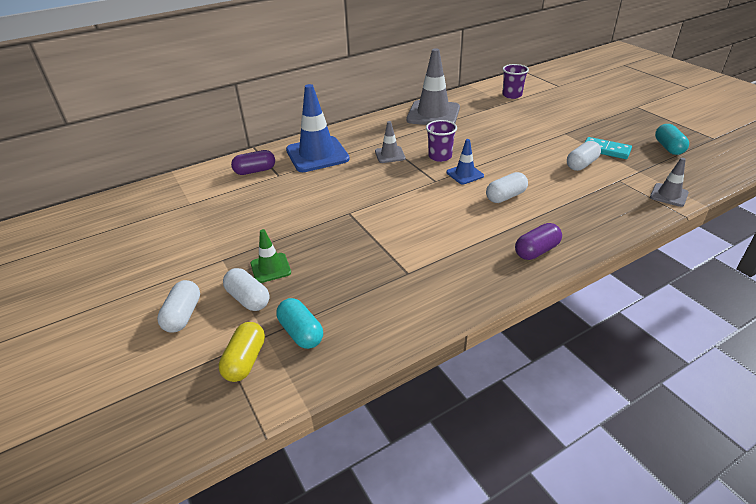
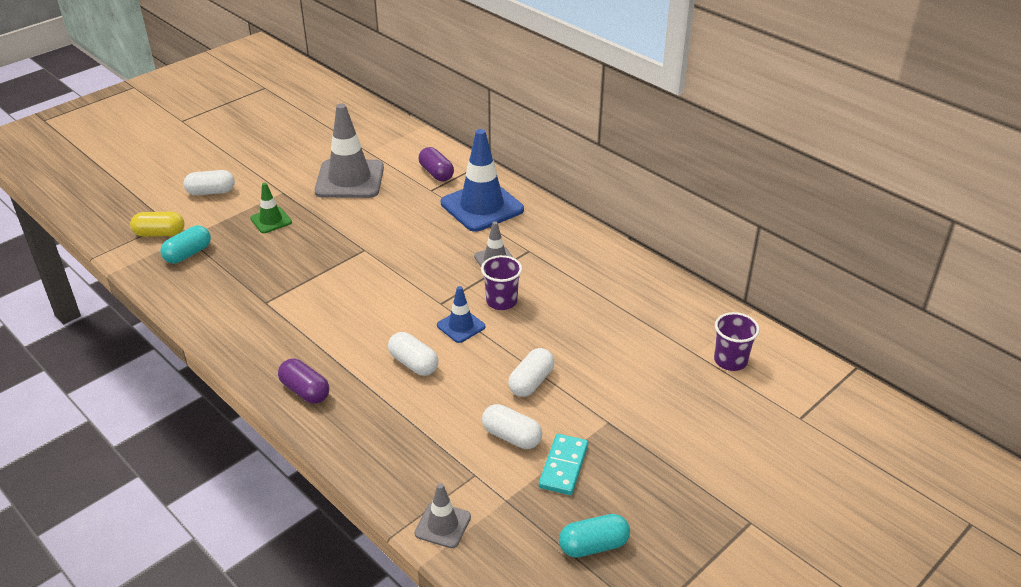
camera: 75 degrees right, 0 degrees up
white capsule [223,268,270,311] -> white capsule moved to [508,348,554,397]
grey traffic cone [406,48,460,125] -> grey traffic cone moved to [314,103,384,198]

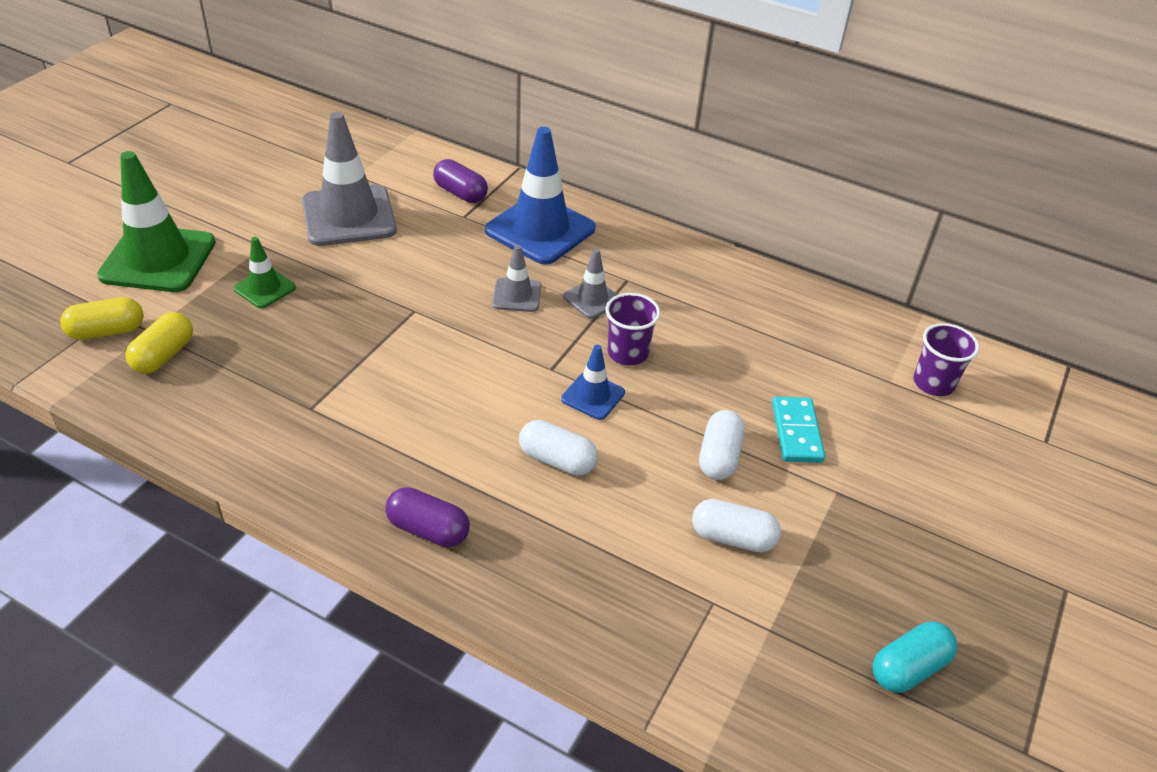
camera: 20 degrees left, 5 degrees up
turquoise capsule [160,226,211,263] -> yellow capsule [125,312,193,374]
white capsule [184,170,235,195] -> green traffic cone [97,151,216,292]
grey traffic cone [414,483,471,548] -> grey traffic cone moved to [492,245,541,312]
turquoise domino [539,434,588,495] -> turquoise domino moved to [772,396,825,463]

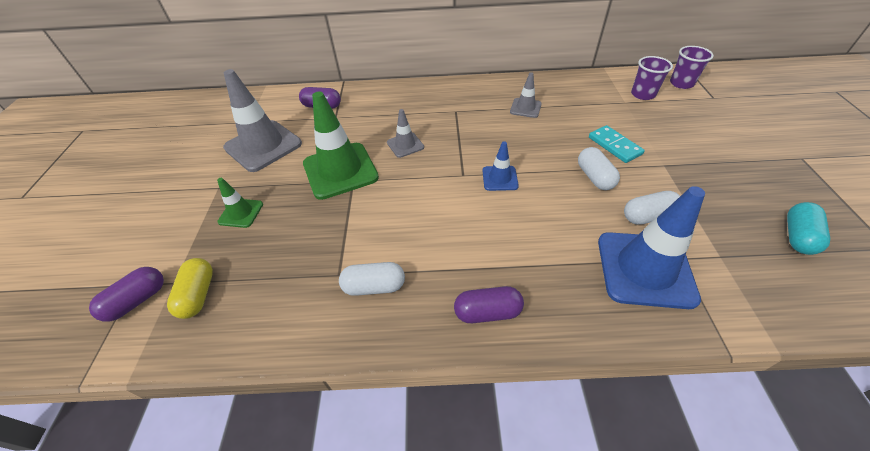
camera: 25 degrees left, 5 degrees up
yellow capsule [60,297,144,340] -> purple capsule [89,267,164,322]
green traffic cone [97,151,216,292] -> green traffic cone moved to [303,91,379,200]
blue traffic cone [485,127,596,265] -> blue traffic cone moved to [598,186,705,309]
white capsule [519,420,598,475] -> white capsule moved to [339,262,405,296]
grey traffic cone [563,249,618,319] -> grey traffic cone moved to [510,73,542,118]
purple cup [606,293,660,366] -> purple cup moved to [670,46,714,89]

